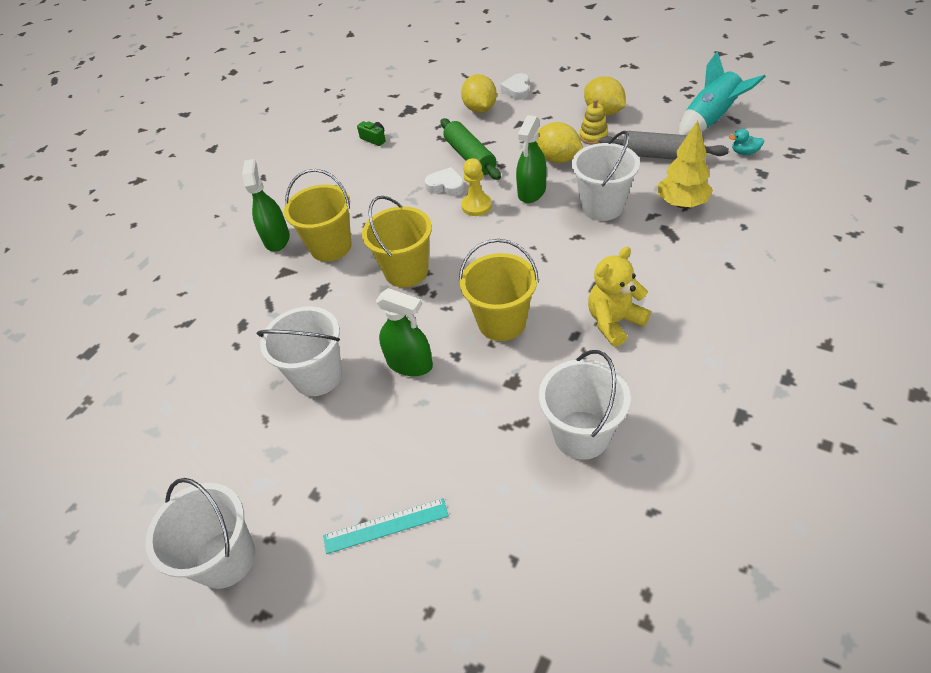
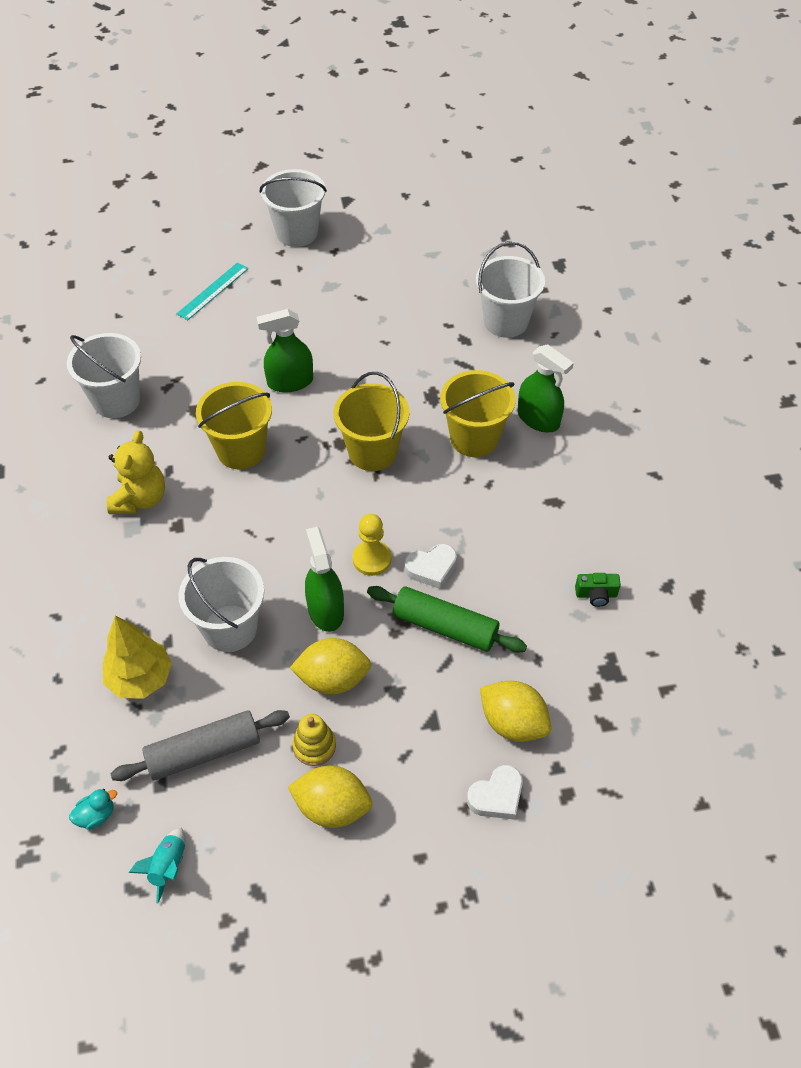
camera: 135 degrees right, 5 degrees up
white bucket [257,306,342,396] -> white bucket moved to [476,241,545,338]
white heart [500,73,529,100] -> white heart turned 90 degrees clockwise [467,765,523,820]
turquoise rocket [678,51,766,135] -> turquoise rocket [129,828,185,903], size x0.52

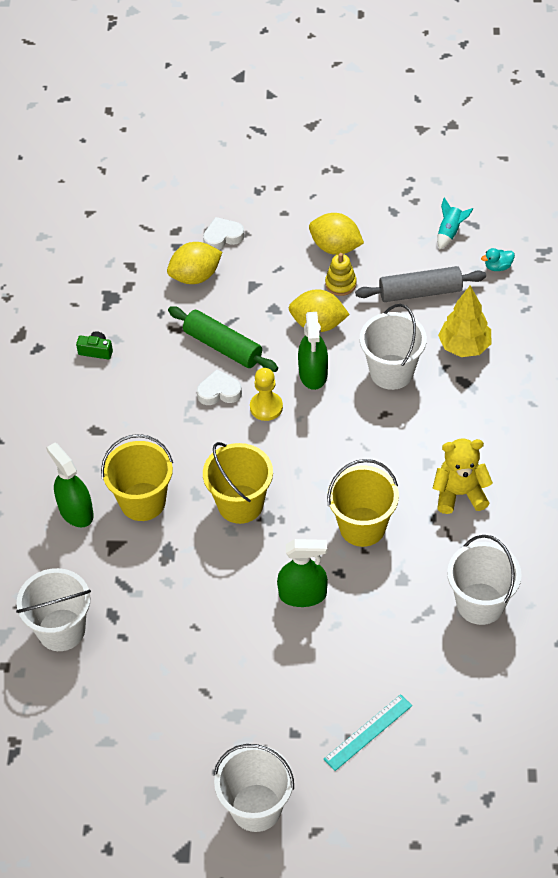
camera: 165 degrees left, 0 degrees up
yellow teddy bear [107,430,165,514] -> yellow teddy bear turned 60 degrees clockwise [433,439,493,514]
yellow lemon [480,681,551,742] -> yellow lemon turned 75 degrees counterclockwise [167,242,222,284]

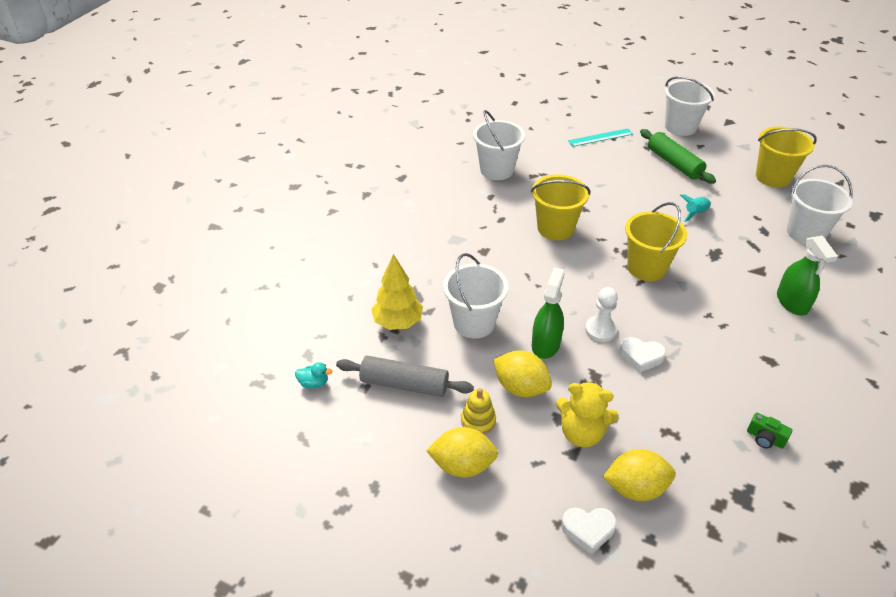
camera: 160 degrees left, 10 degrees down
yellow bucket [101,434,173,521] -> yellow bucket moved to [756,127,817,187]
green rolling pin [168,306,278,372] -> green rolling pin moved to [640,129,716,184]
yellow pawn [250,368,283,421] -> white pawn [585,287,618,342]
green spray bottle [277,539,328,607] -> none
yellow lemon [309,213,364,255] -> yellow lemon turned 45 degrees counterclockwise [426,427,498,478]
yellow teddy bear [433,439,493,514] -> yellow teddy bear moved to [556,382,619,447]
turquoise rocket [437,197,473,250] -> turquoise rocket moved to [680,195,711,222]

